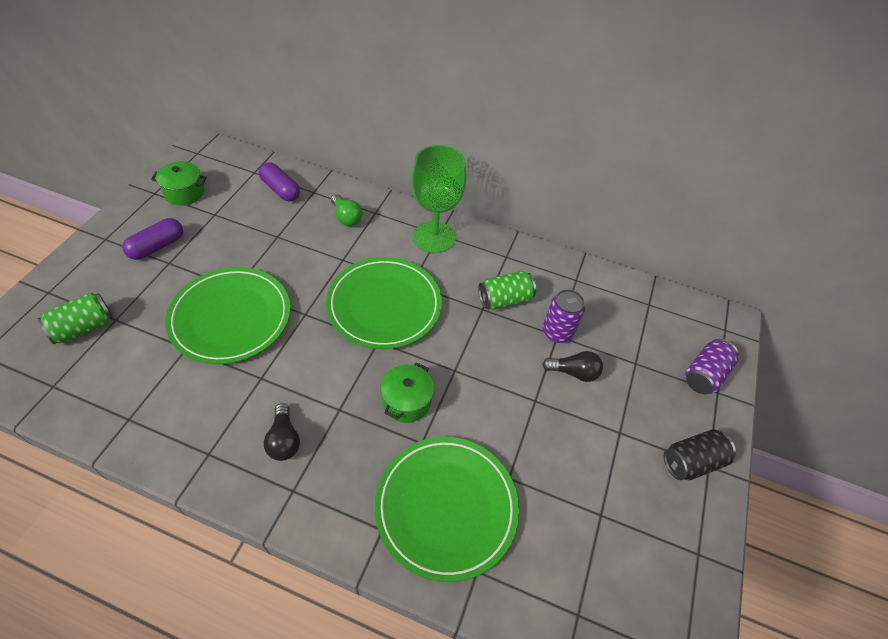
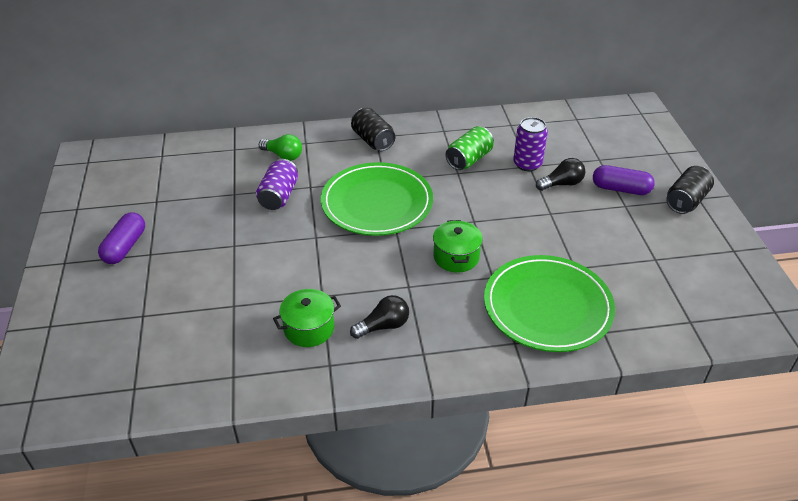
camera: 25 degrees left, 10 degrees down
green can [38,293,113,344] -> none
green pot [151,161,207,205] -> green pot moved to [273,289,341,347]
green plate [165,267,290,364] -> none
purple capsule [259,162,300,202] -> purple capsule moved to [593,165,655,195]
black light bulb [264,403,300,461] -> black light bulb turned 75 degrees counterclockwise [350,295,409,339]
green goblet [411,145,466,253] -> black can [351,108,395,151]
purple can [685,339,738,394] -> purple can moved to [256,159,298,210]

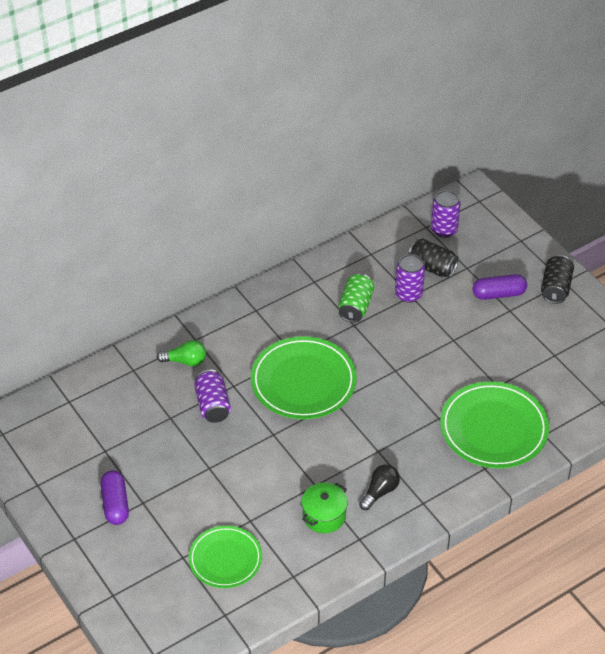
camera: 25 degrees left, 5 degrees up
black can [351,108,395,151] -> black can moved to [408,238,459,278]
green pot [433,220,483,273] -> none
black light bulb [536,158,585,191] -> none
none -> green plate [189,526,262,588]
none -> purple can [431,190,461,238]

